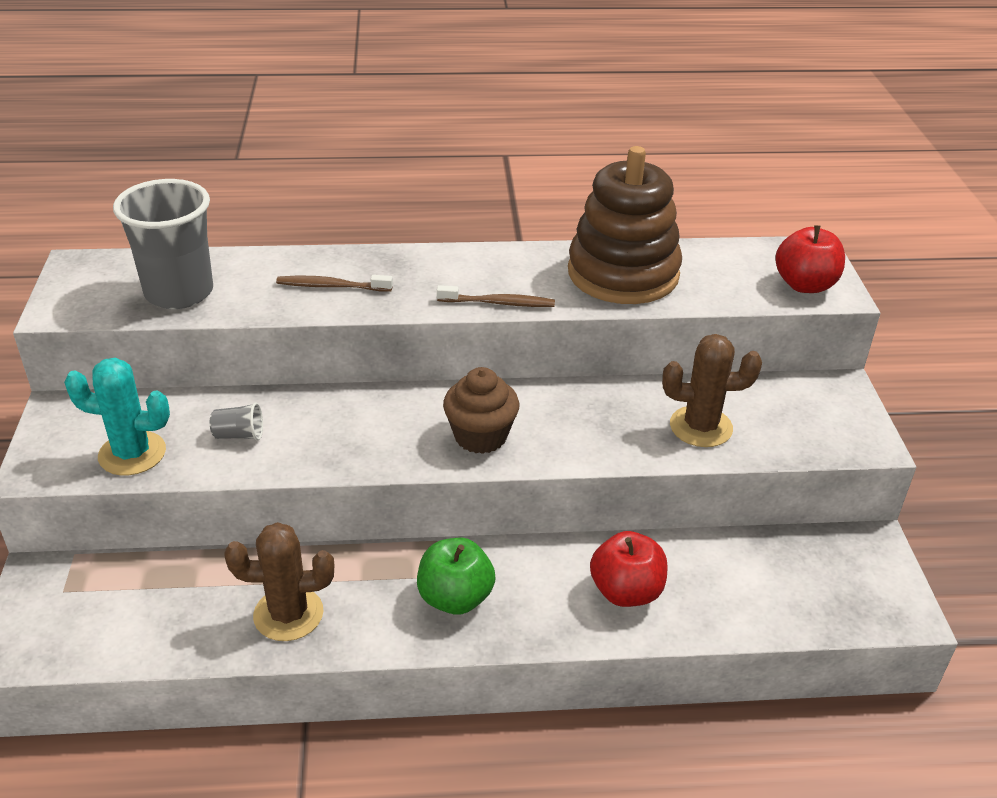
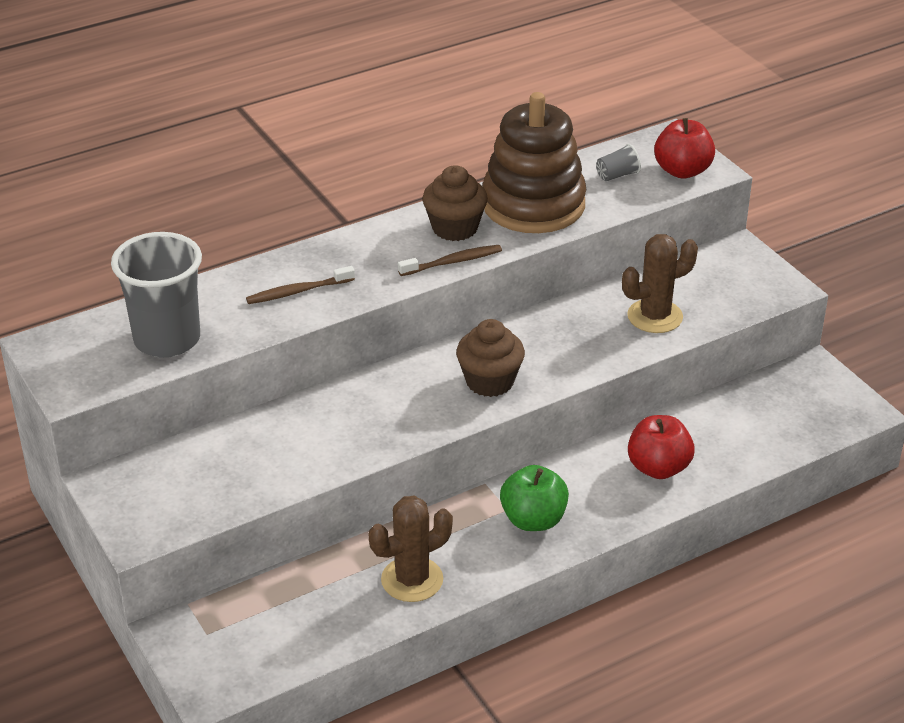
camera: 25 degrees left, 0 degrees up
turquoise cactus [64,358,170,475] -> none
grey cup [210,402,263,441] -> grey cup moved to [596,144,641,181]
none -> brown cupcake [422,165,488,241]

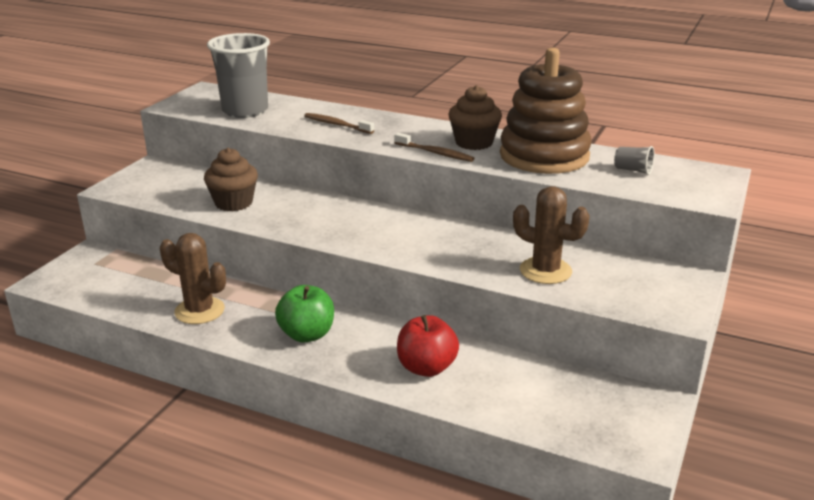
camera: 55 degrees right, 10 degrees down
brown cupcake [456,319,525,397] -> brown cupcake moved to [204,148,258,211]
red apple [654,118,715,179] -> none

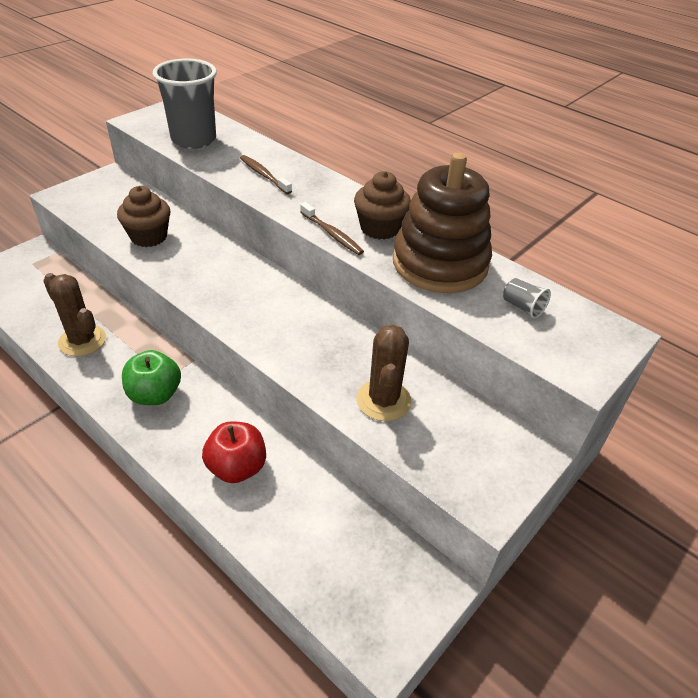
camera: 15 degrees right, 15 degrees up
brown cactus [513,186,590,284] -> brown cactus turned 45 degrees clockwise [356,324,412,421]

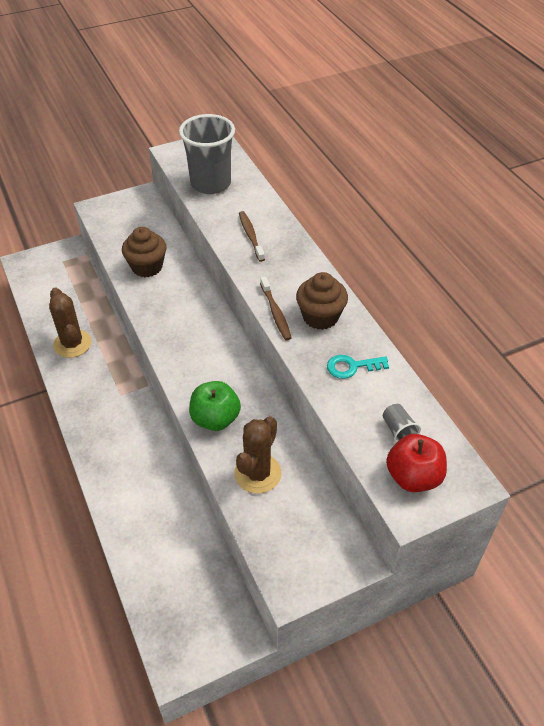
camera: 25 degrees right, 5 degrees up
green apple [122,350,181,405] -> green apple moved to [189,381,241,431]
red apple [202,421,266,483] -> red apple moved to [386,434,447,492]
brown stacking toy [393,153,492,293] -> turquoise key [327,355,389,379]

